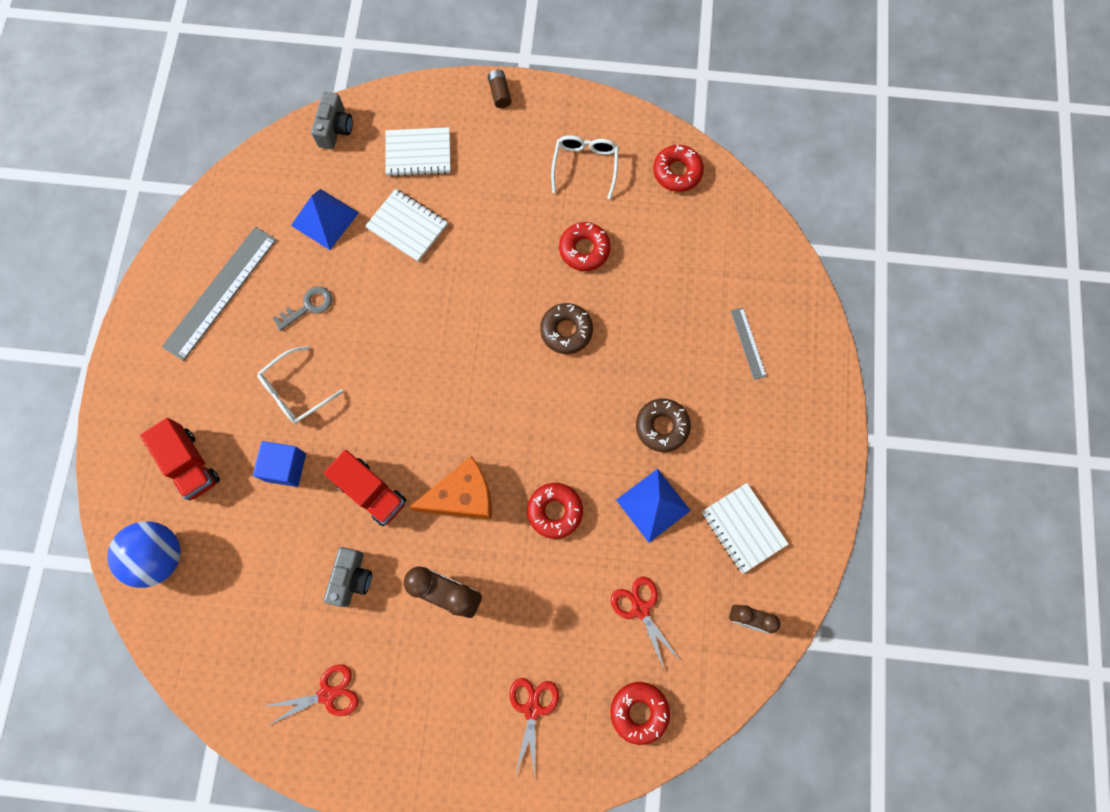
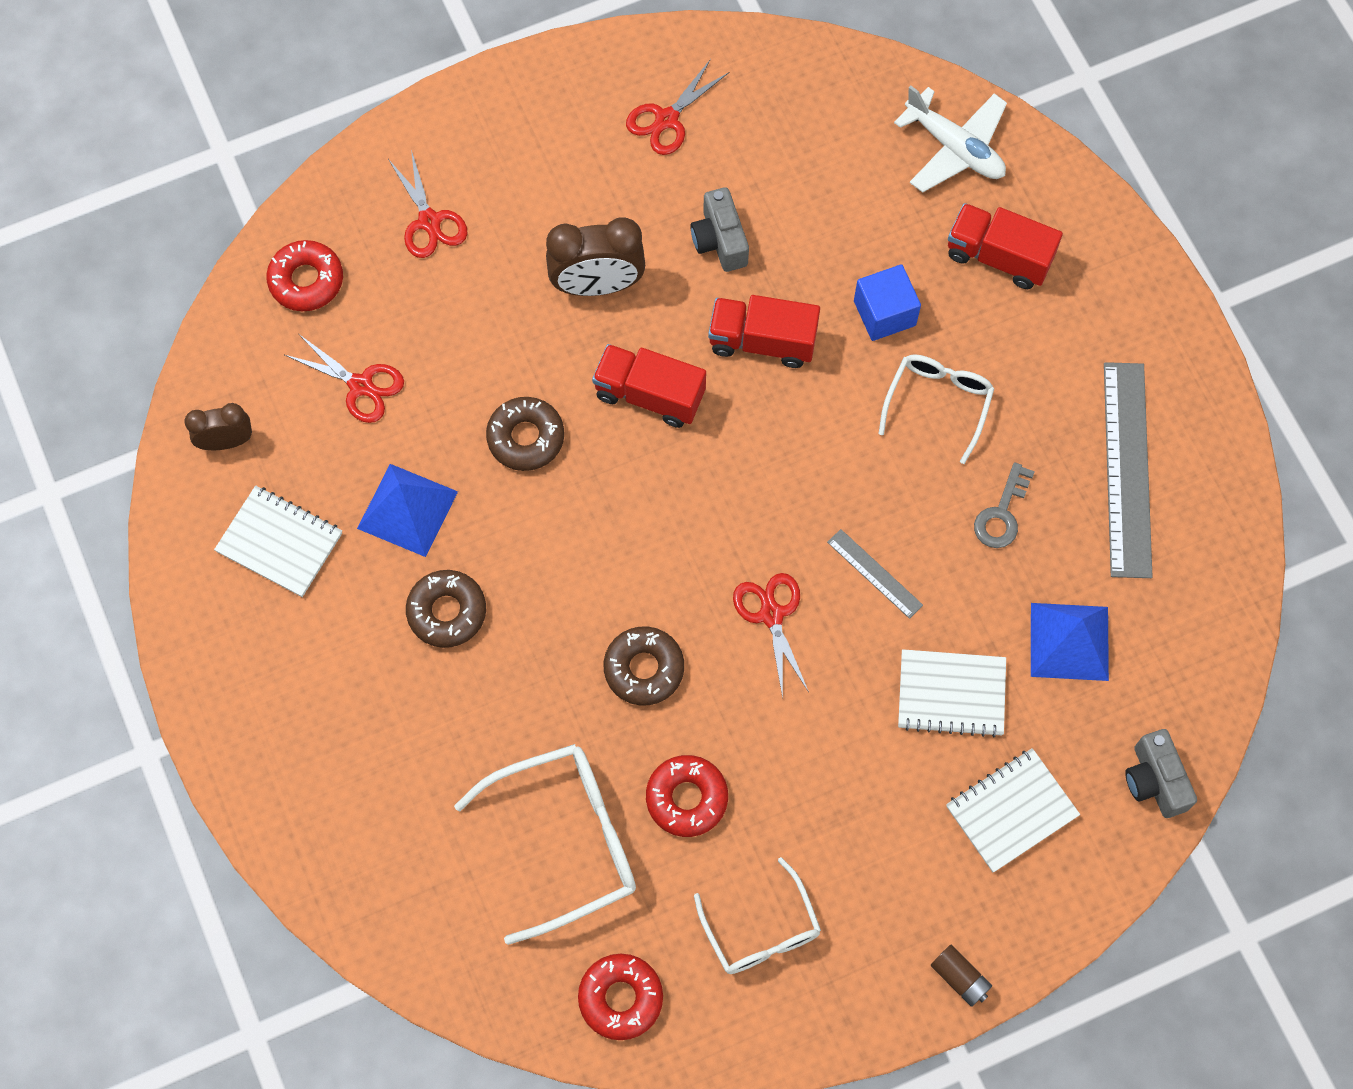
camera: 150 degrees right, 5 degrees down
blue ball [107,521,181,588] -> white plane [894,86,1007,193]
orange cheese [409,456,492,519] -> red truck [592,344,706,428]
red donut [527,483,583,539] -> brown donut [486,397,564,471]
grey ruler [731,308,767,380] -> grey ruler moved to [827,529,923,619]
none -> white glasses [454,744,636,945]
none -> red scissors [733,573,809,698]

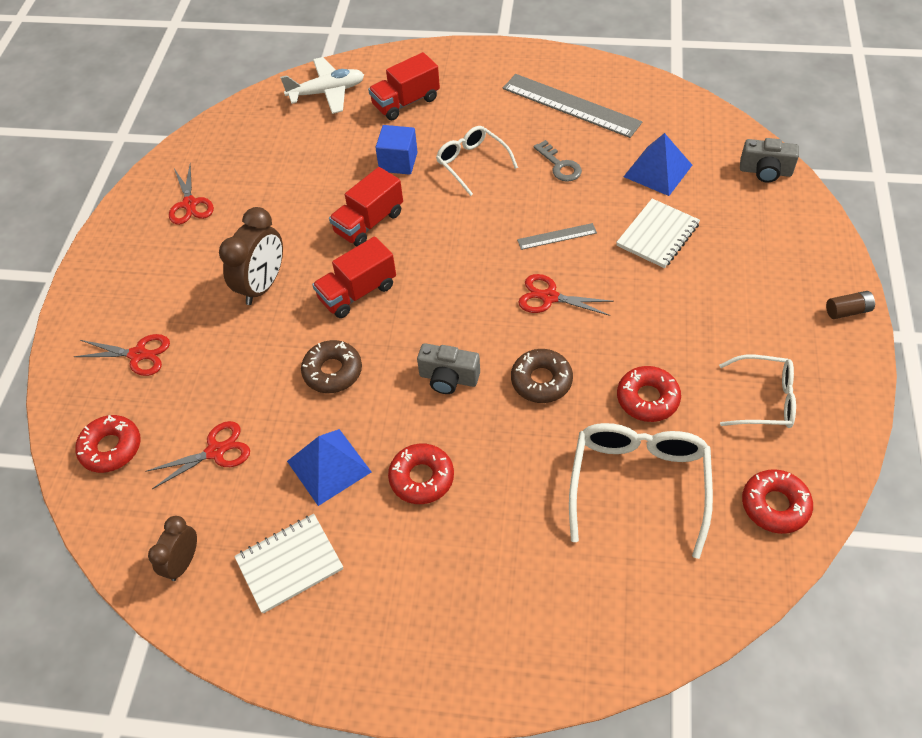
camera: 55 degrees left, 15 degrees down
brown donut [406,570,486,648] -> red donut [388,443,454,504]
grey camera [690,187,749,272] -> grey camera moved to [417,343,480,394]
white notebook [946,748,1080,872] -> none

